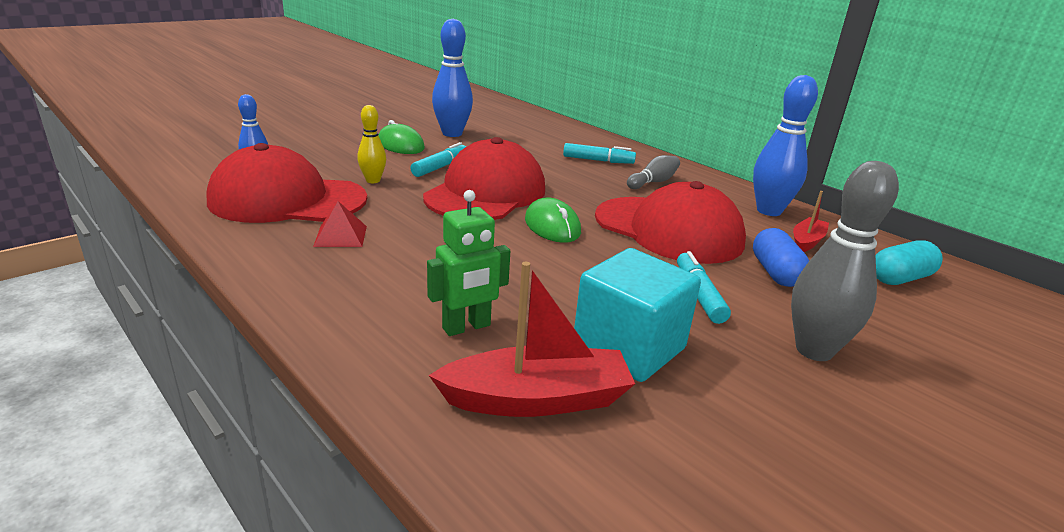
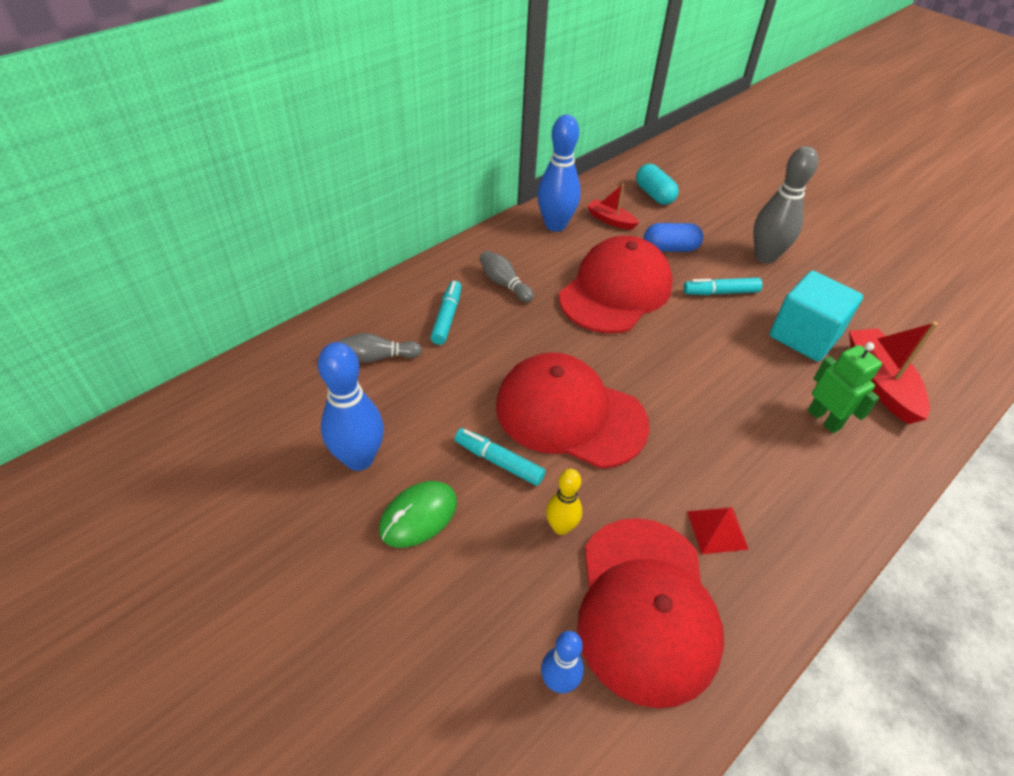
camera: 90 degrees left, 20 degrees up
green mouse [525,198,581,243] -> none
none -> grey bowling pin [340,333,422,362]

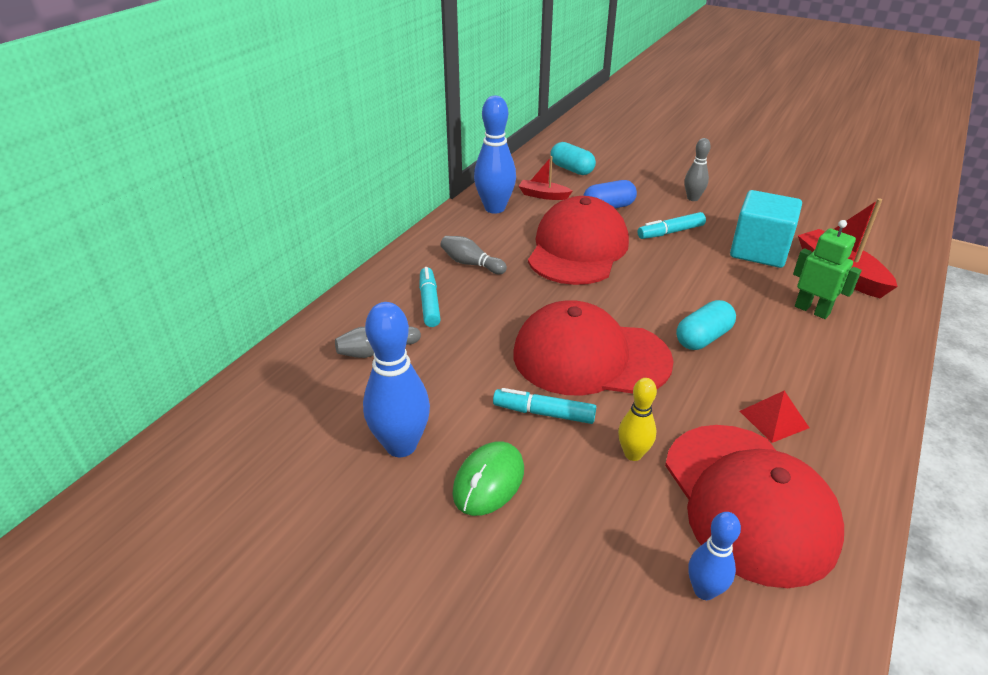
camera: 15 degrees left, 10 degrees down
grey bowling pin [753,146,818,263] -> grey bowling pin [685,138,711,201], size x0.57
none -> turquoise capsule [676,300,736,350]

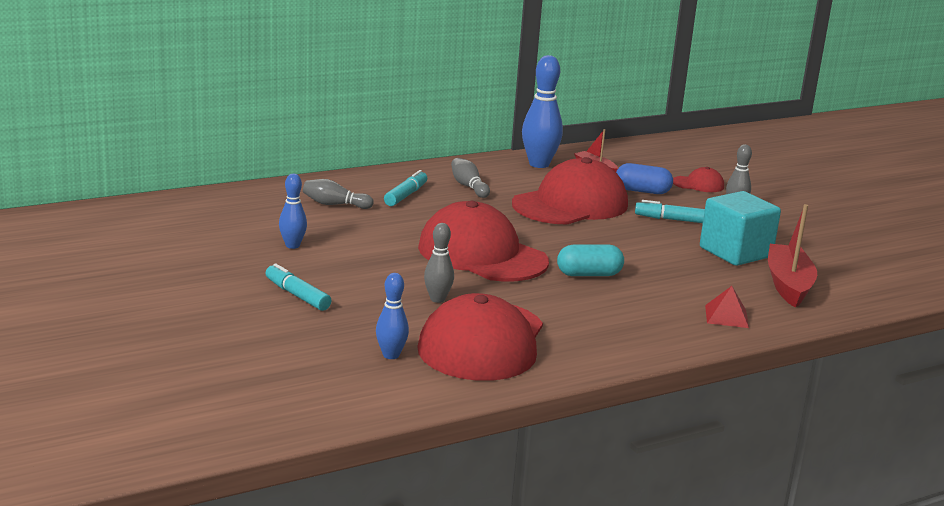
camera: 30 degrees right, 15 degrees down
blue bowling pin [363,302,430,457] -> blue bowling pin [279,174,307,249], size x0.57
green mouse [452,441,524,516] -> none
turquoise marker [493,388,596,424] -> turquoise marker moved to [265,263,332,311]
turquoise capsule [550,142,596,175] -> none
yellow bowling pin [618,378,657,461] -> grey bowling pin [424,223,454,303]
red pyramid [740,391,809,443] -> red pyramid moved to [705,286,749,328]
green robot [793,220,861,319] -> none
none -> red cap [673,167,724,192]

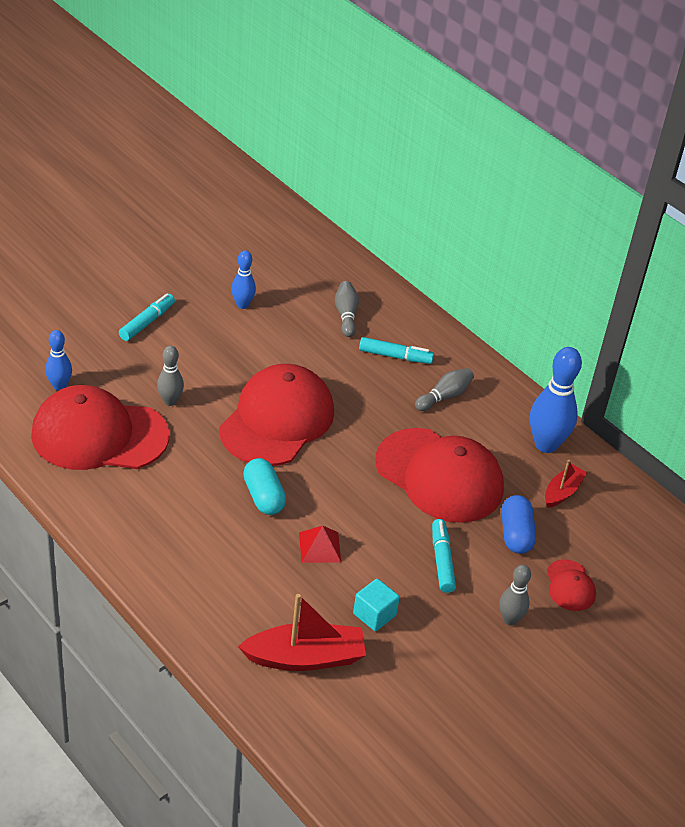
camera: 75 degrees right, 20 degrees up
turquoise cube [700,191,781,266] -> turquoise cube [353,578,400,631], size x0.53
red pyramid [705,286,749,328] -> red pyramid moved to [299,526,341,563]

